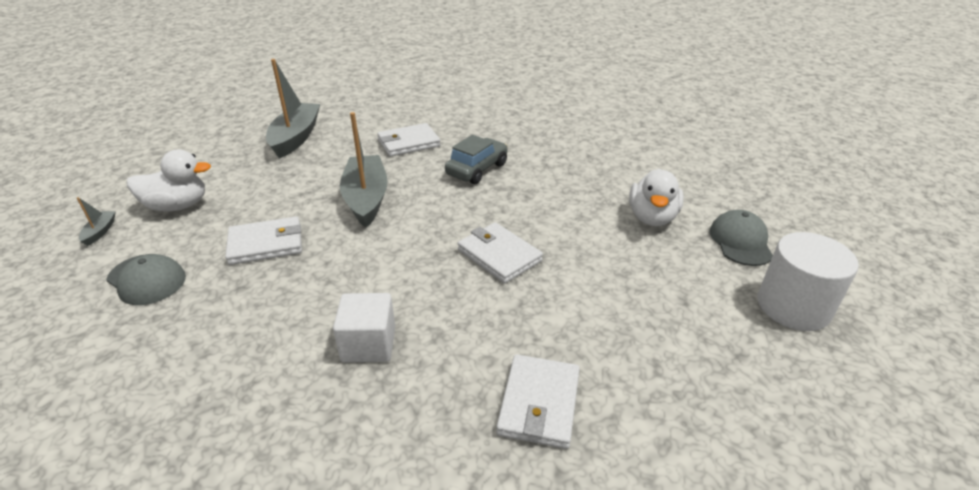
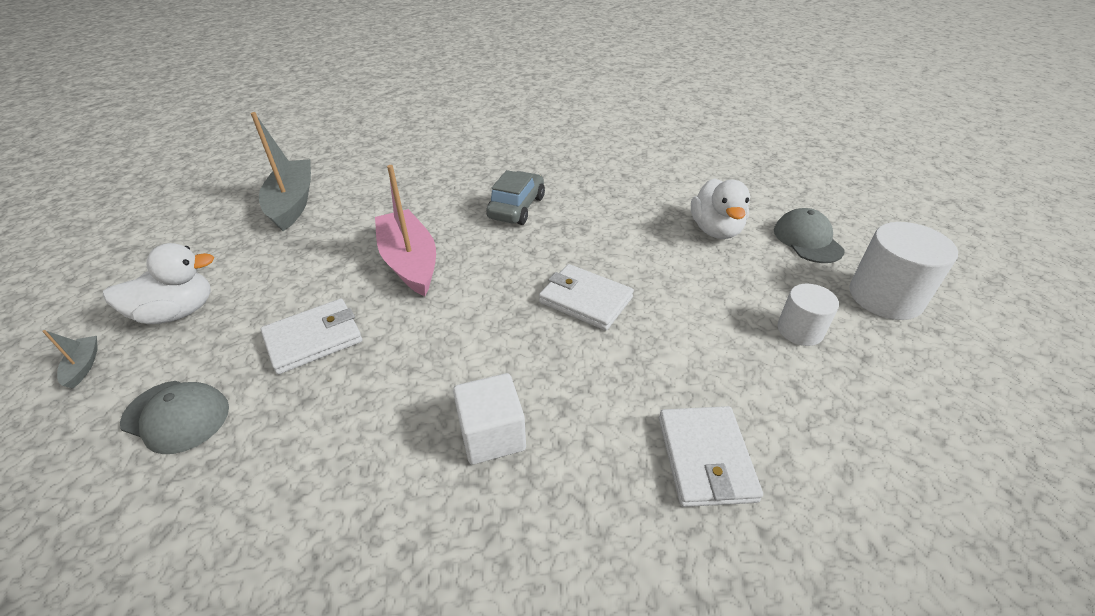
camera: 15 degrees left, 5 degrees up
grey boat [340,112,388,228] -> pink boat [375,165,436,296]
white wallet [377,123,440,157] -> none
none -> white cylinder [778,284,839,346]

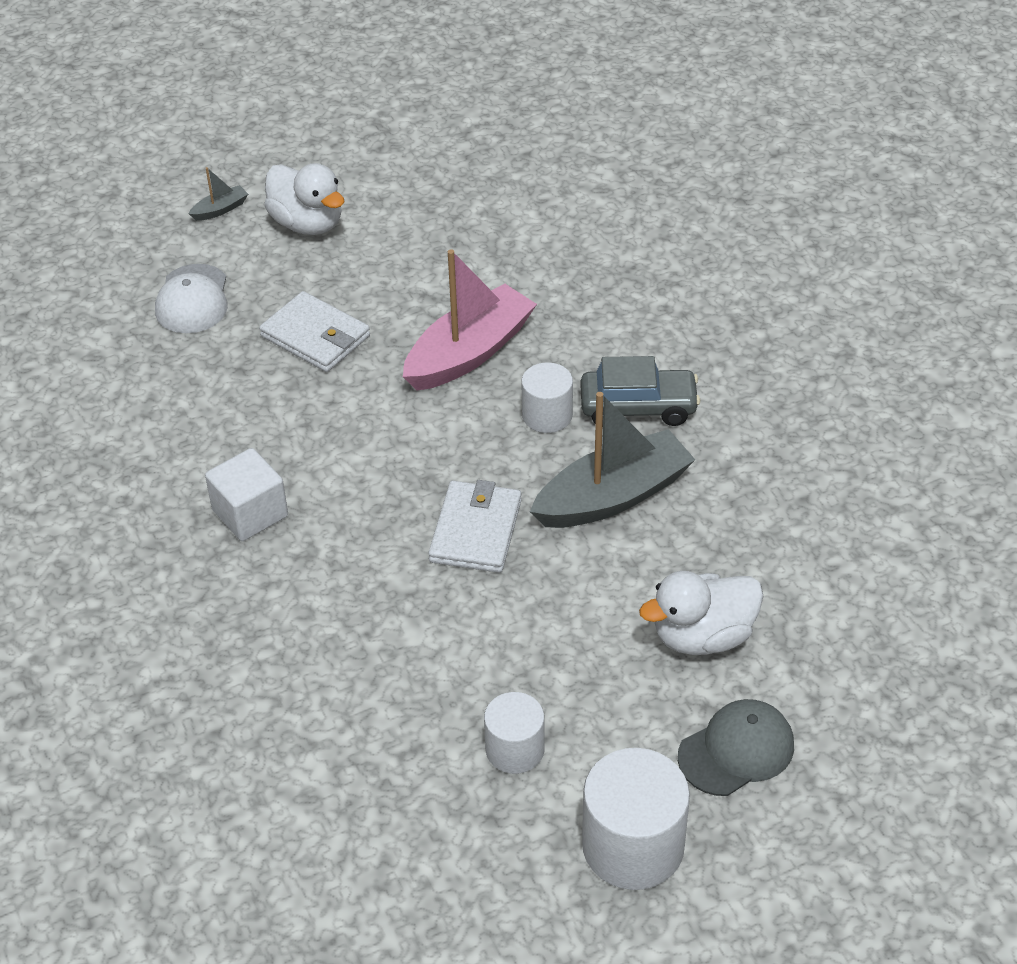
camera: 70 degrees right, 5 degrees up
grey cap [120,381,229,454] -> white cap [155,264,228,333]
grey boat [251,112,311,231] -> grey boat moved to [530,392,695,528]
white wallet [659,406,763,507] -> none
none -> white cylinder [521,362,573,433]

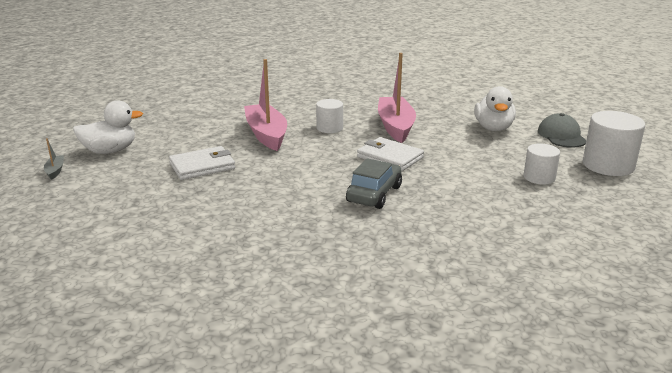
camera: 65 degrees left, 20 degrees down
white cap [155,264,228,333] -> none
white cube [205,448,288,541] -> none
grey boat [530,392,695,528] -> pink boat [378,53,416,143]
grey car [580,356,700,427] -> grey car moved to [346,158,402,209]

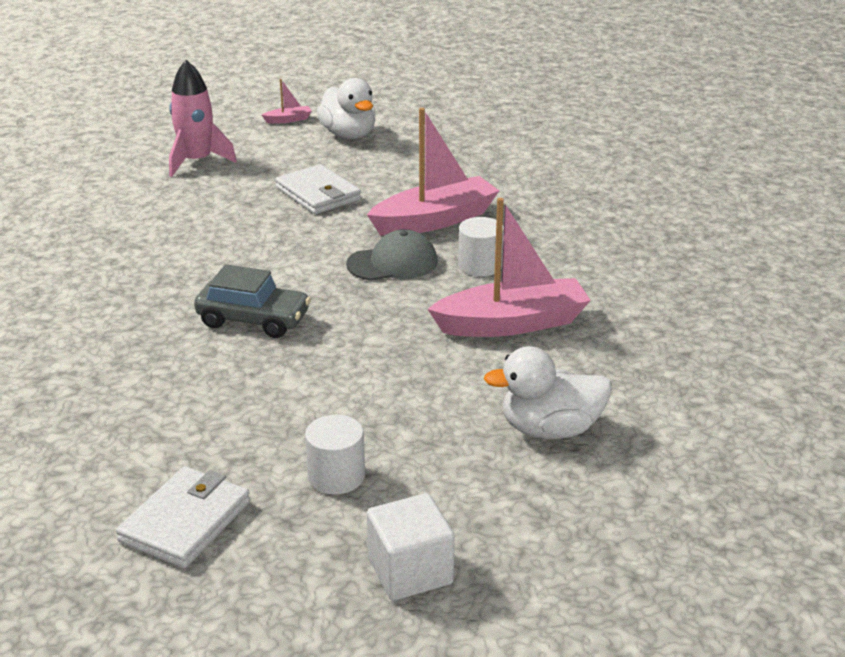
camera: 80 degrees right, 5 degrees up
grey boat [44,138,64,180] -> pink boat [262,79,312,124]
white wallet [357,137,424,171] -> white wallet moved to [116,466,250,568]
grey cap [538,113,586,148] -> grey cap moved to [346,229,438,281]
white cylinder [583,111,645,176] -> white cube [367,493,455,601]
none -> pink rocket [169,60,237,177]

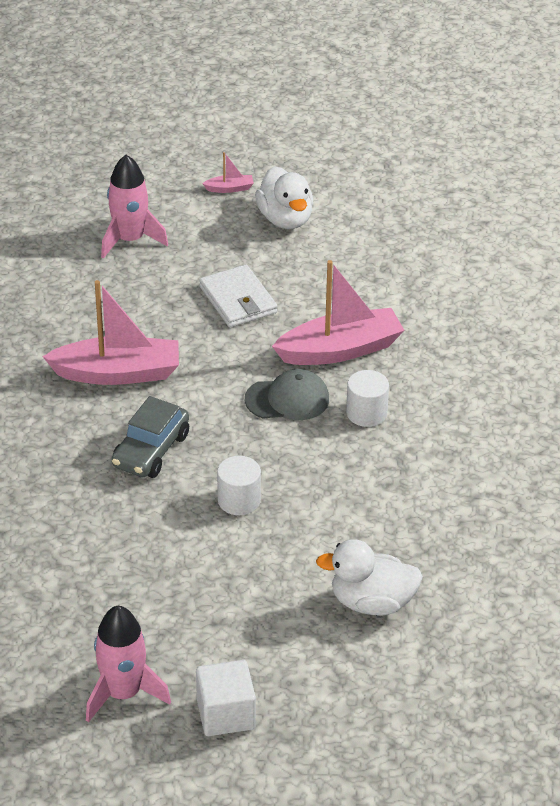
camera: 10 degrees right, 10 degrees up
white wallet [116,466,250,568] -> none
grey car [194,264,311,338] -> grey car turned 90 degrees clockwise [112,396,189,478]
white cylinder [305,415,365,494] -> white cylinder moved to [217,456,261,515]
pink boat [428,198,591,337] -> pink boat moved to [42,280,179,385]
none -> pink rocket [86,606,171,723]

